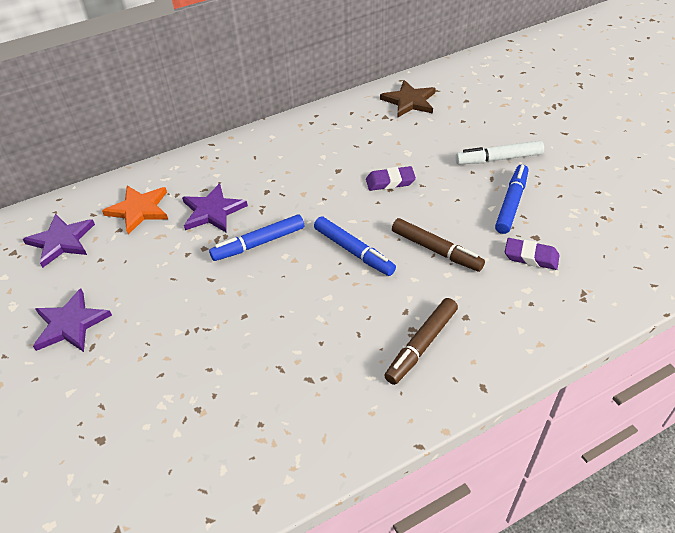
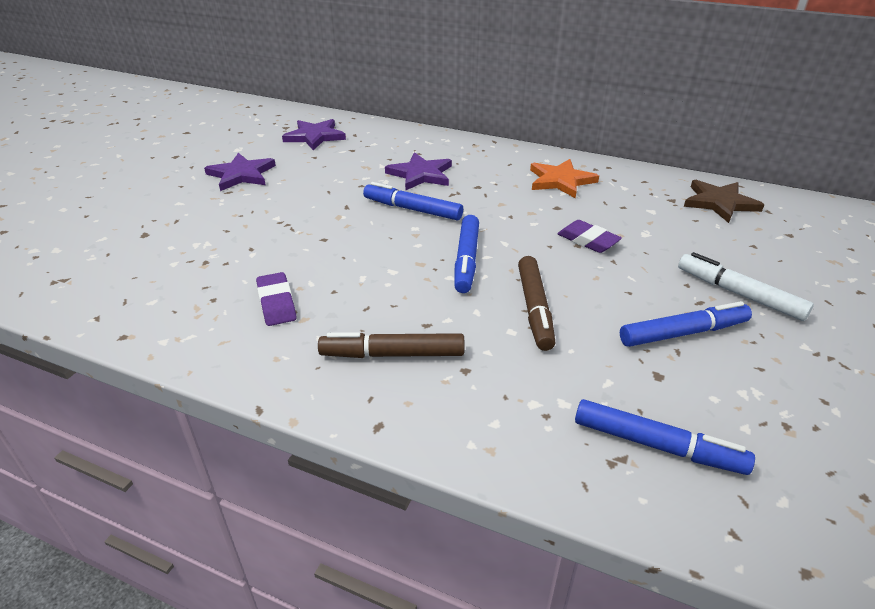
camera: 50 degrees right, 10 degrees down
orange star [102,185,168,235] -> orange star moved to [530,159,599,198]
purple eraser [505,238,560,270] -> purple eraser moved to [256,272,296,326]
none -> blue marker [575,399,755,475]

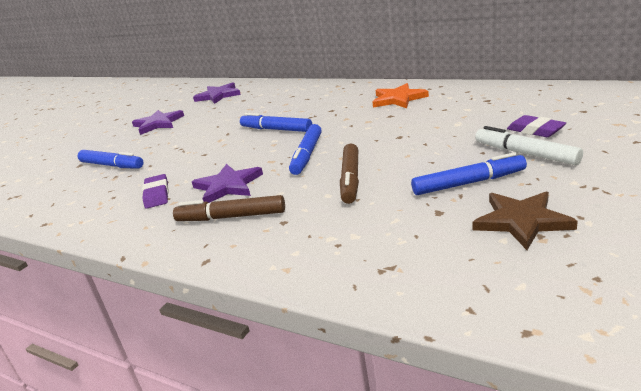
camera: 10 degrees right, 10 degrees down
purple star [385,152,452,190] -> purple star moved to [192,164,263,203]
purple eraser [557,220,622,253] -> purple eraser moved to [507,115,566,137]
blue marker [575,399,755,475] -> blue marker moved to [78,150,144,169]
brown star [684,180,764,223] -> brown star moved to [472,191,578,250]

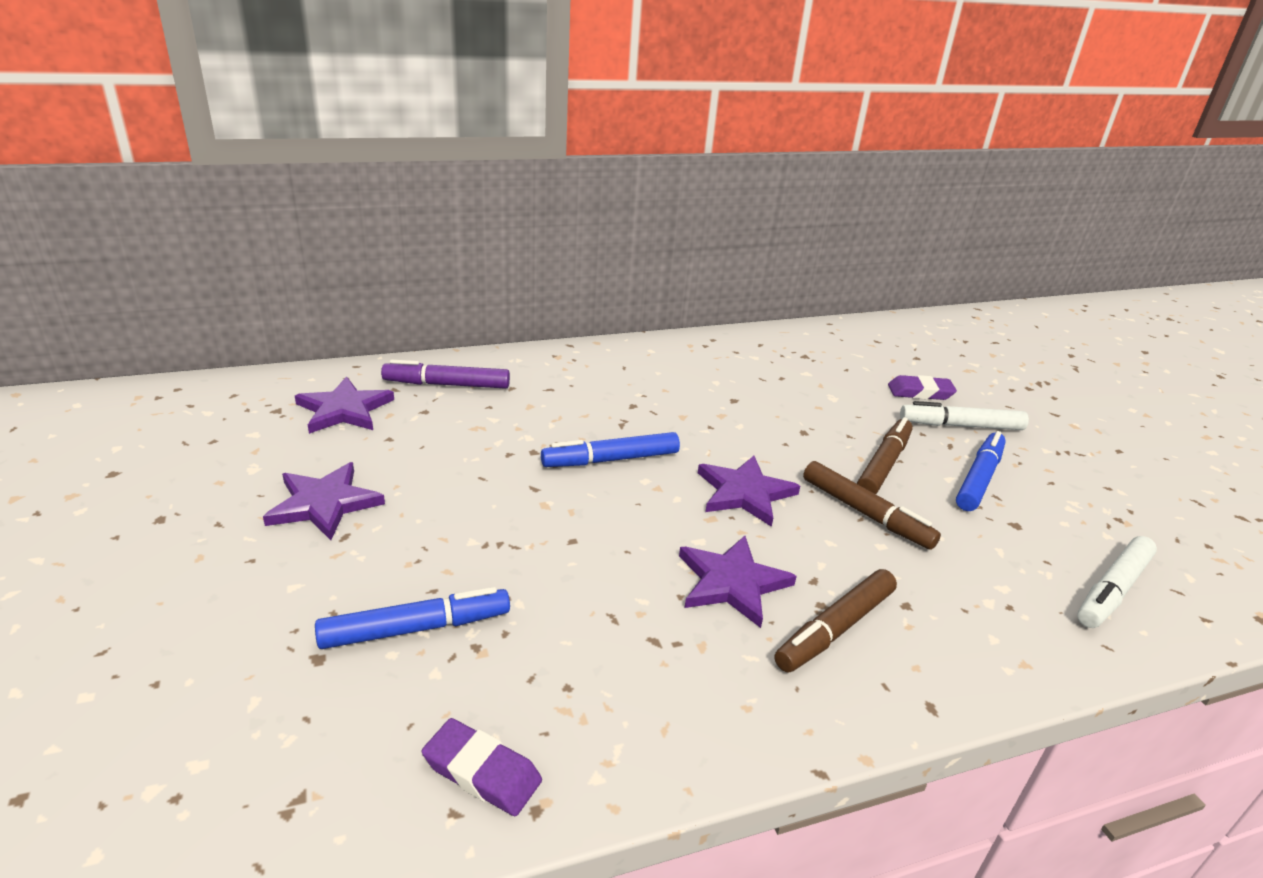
camera: 55 degrees left, 5 degrees up
purple eraser [142,174,169,209] -> purple eraser moved to [422,718,542,816]
blue marker [289,124,322,175] -> purple star [698,456,800,527]
orange star [373,83,429,108] -> none
brown star [472,191,578,250] -> none
none -> purple marker [381,360,510,389]
none -> brown marker [857,417,913,494]
none -> white marker [1077,536,1157,628]

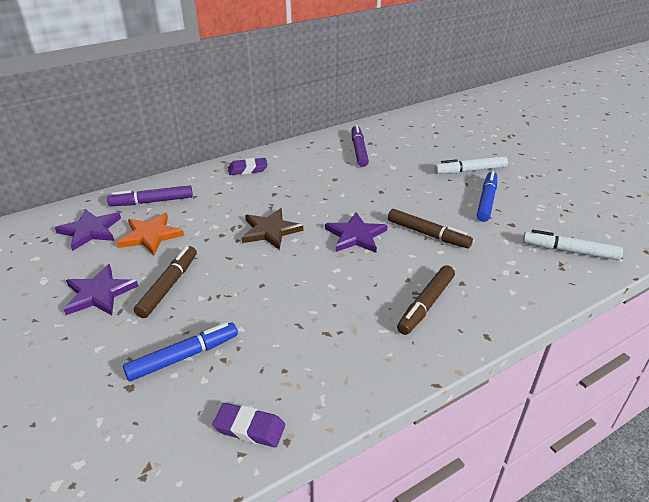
camera: 10 degrees left, 5 degrees up
blue marker [541,432,680,467] -> brown star [242,208,303,250]
purple star [679,536,797,628] -> none
brown marker [857,417,913,494] -> brown marker moved to [134,246,197,318]
purple eraser [888,375,957,400] -> purple eraser moved to [228,158,268,175]
white marker [1077,536,1157,628] -> white marker turned 75 degrees clockwise [523,230,623,260]
none -> orange star [117,213,184,255]
none -> purple marker [352,125,369,167]

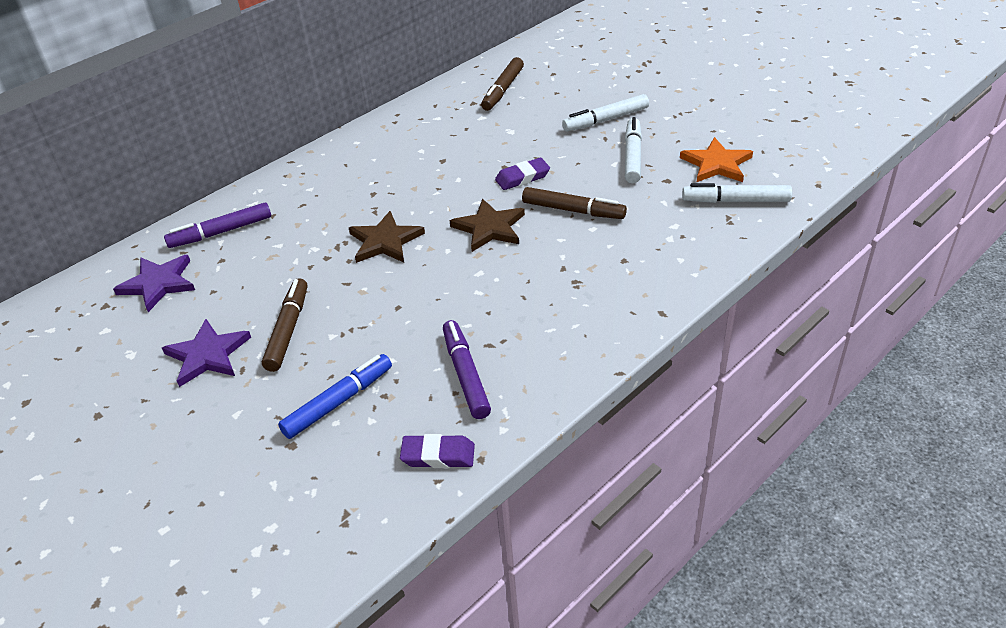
camera: 10 degrees left, 5 degrees up
orange star [117,213,184,255] -> orange star moved to [680,137,753,182]
purple eraser [228,158,268,175] -> purple eraser moved to [495,158,550,190]
purple star [325,212,388,253] -> brown star [450,199,525,252]
purple marker [352,125,369,167] -> purple marker moved to [443,320,491,419]
brown marker [397,265,455,335] -> brown marker moved to [481,57,524,111]
blue marker [477,171,497,222] -> white marker [625,117,642,183]

